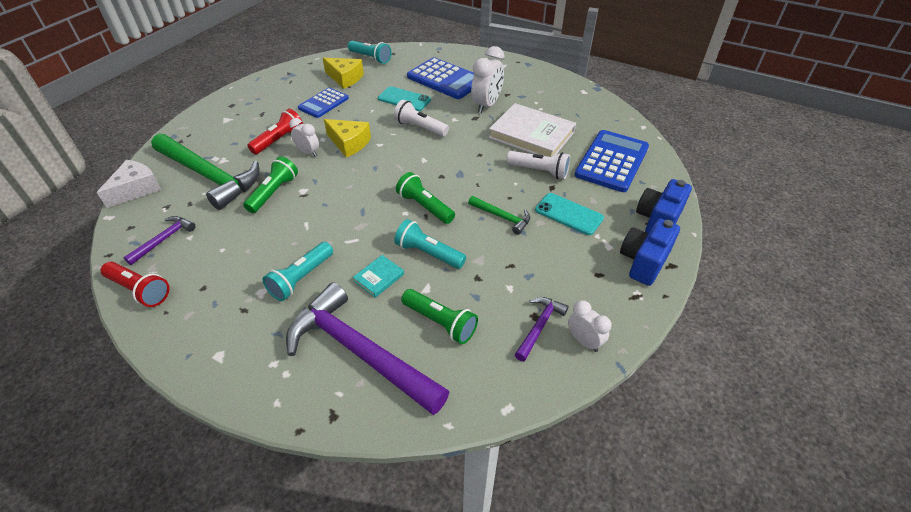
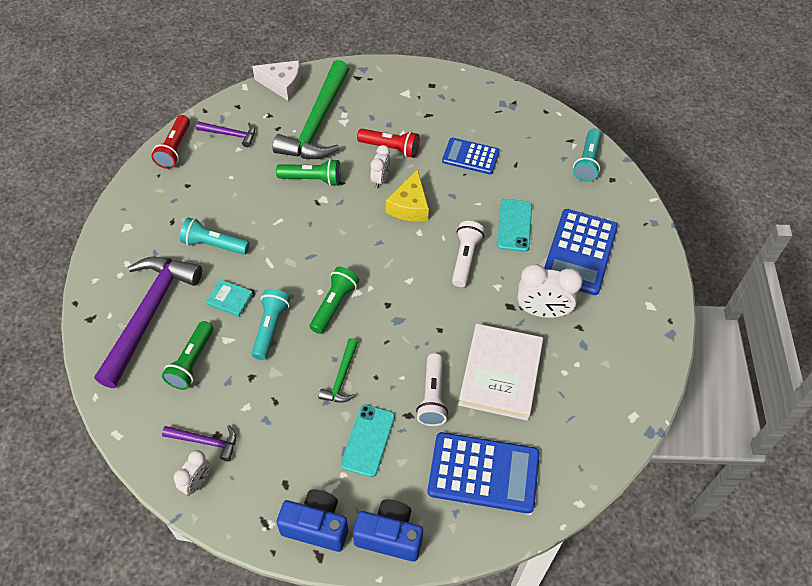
camera: 70 degrees right, 10 degrees up
yellow cheese [323,58,364,89] -> none

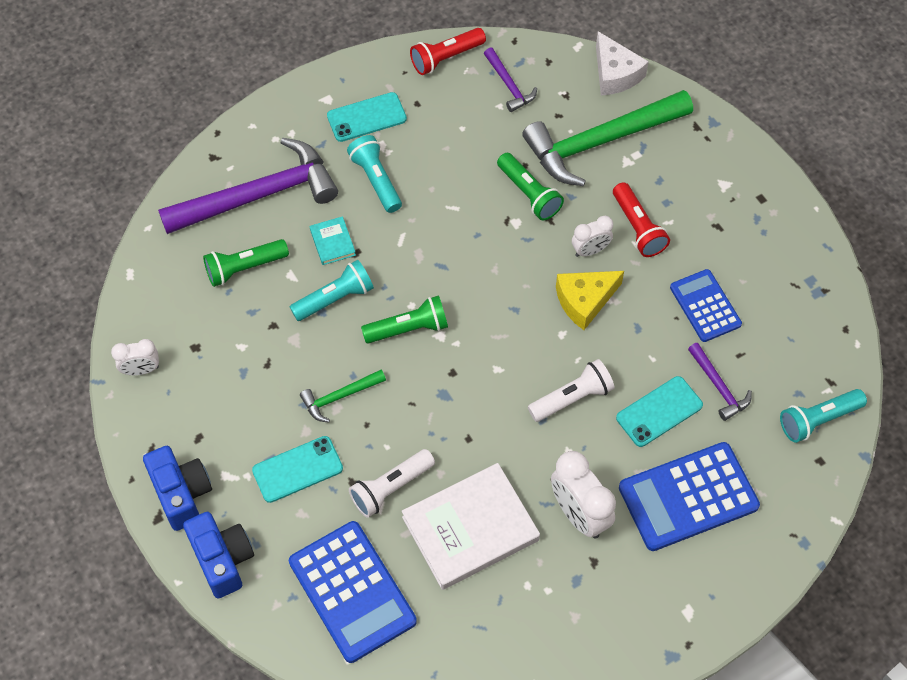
camera: 50 degrees right, 5 degrees up
purple hammer [162,425,236,461] -> purple hammer moved to [688,343,752,421]
none -> turquoise phone [327,92,407,142]

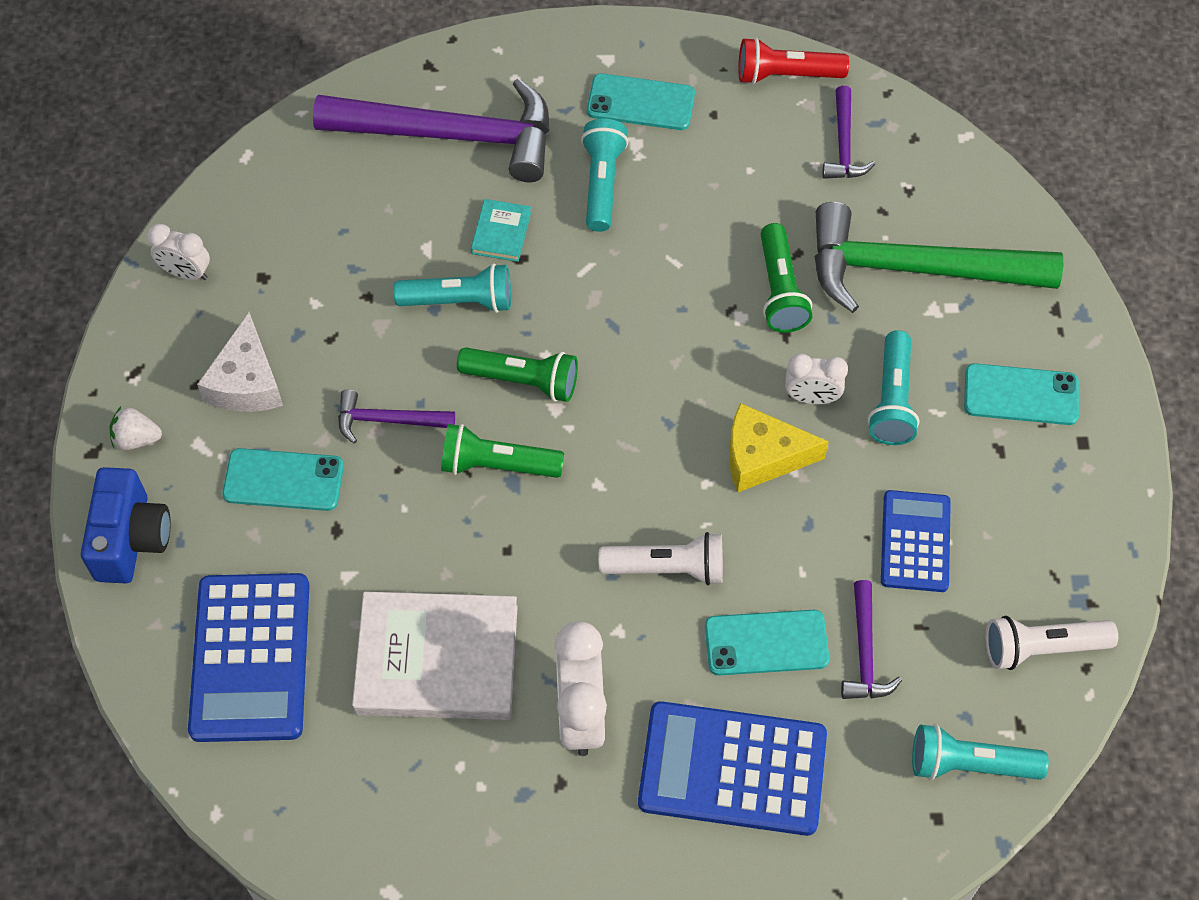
camera: 30 degrees right, 0 degrees up
blue camera [143,446,212,531] -> white strawberry [109,407,162,450]
green flashlight [203,239,289,287] -> green flashlight moved to [441,424,564,478]
green hammer [300,370,386,423] -> purple hammer [338,390,455,444]
white flashlight [349,449,435,518] -> white flashlight moved to [986,616,1118,670]
white cheese [596,31,649,95] -> white cheese moved to [197,312,283,412]
red flashlight [613,182,670,257] -> turquoise flashlight [868,330,920,445]
none -> turquoise phone [964,363,1079,425]

